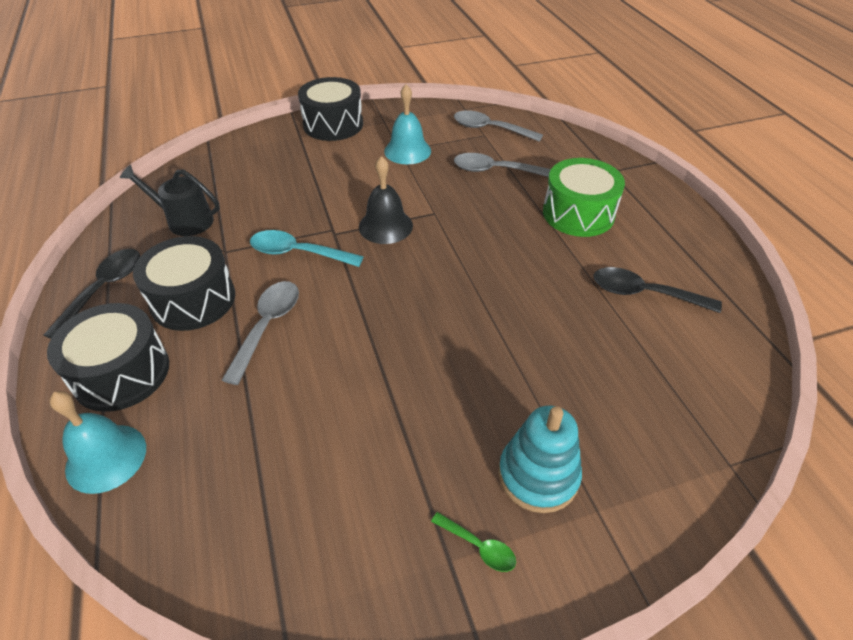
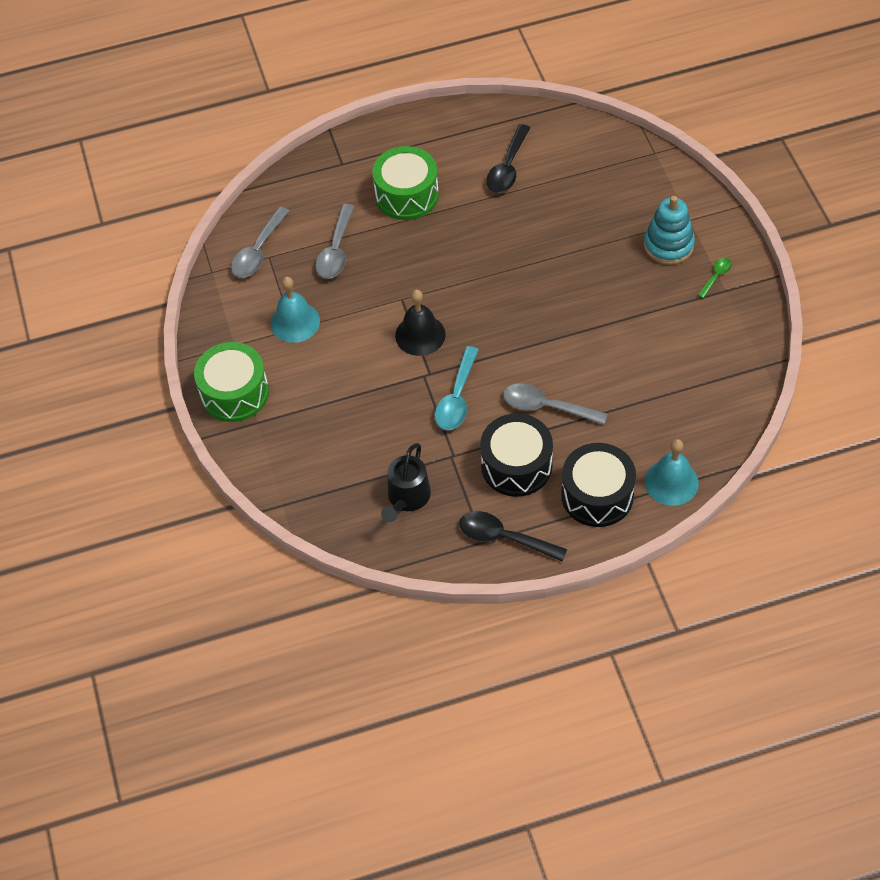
camera: 85 degrees left, 10 degrees up
black drum [298,77,363,141] -> green drum [194,342,269,422]

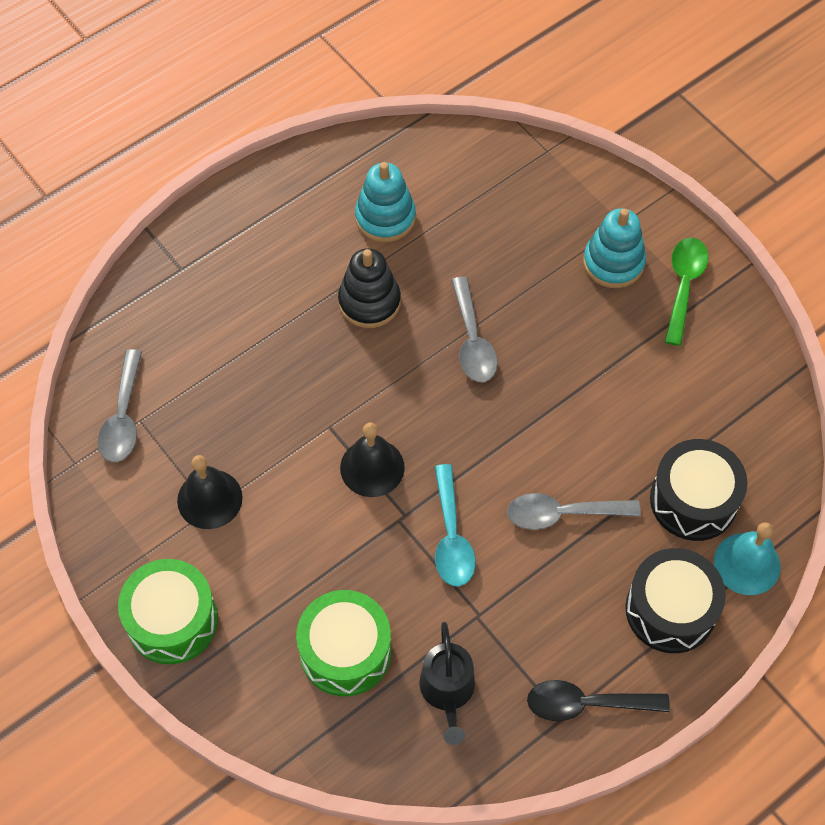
camera: 25 degrees left, 5 degrees up
turquoise bell [271,277,320,343] -> black bell [177,455,243,529]
grey spoon [315,204,355,279] -> grey spoon moved to [451,277,498,382]
green drum [372,146,439,220] -> green drum moved to [296,590,391,696]
black drum [480,413,553,497] -> black drum moved to [650,439,748,541]
black spoon [486,124,530,193] -> turquoise stacking toy [355,162,416,242]
green spoon [698,258,732,298] -> green spoon [665,238,709,346], size x1.85
none -> black stacking toy [338,248,401,328]

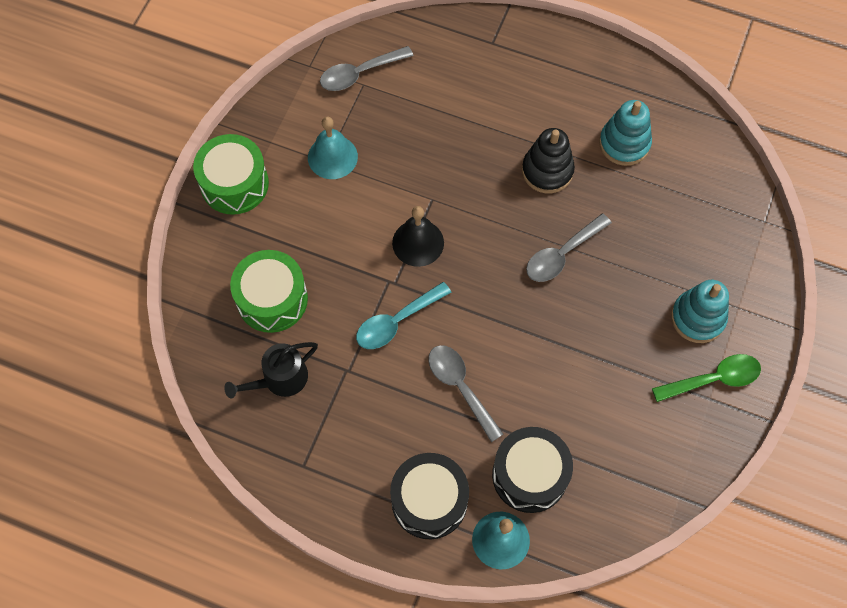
camera: 60 degrees right, 5 degrees up
black bell [177,455,243,529] -> turquoise bell [308,116,358,179]
black spoon [527,680,670,721] -> none

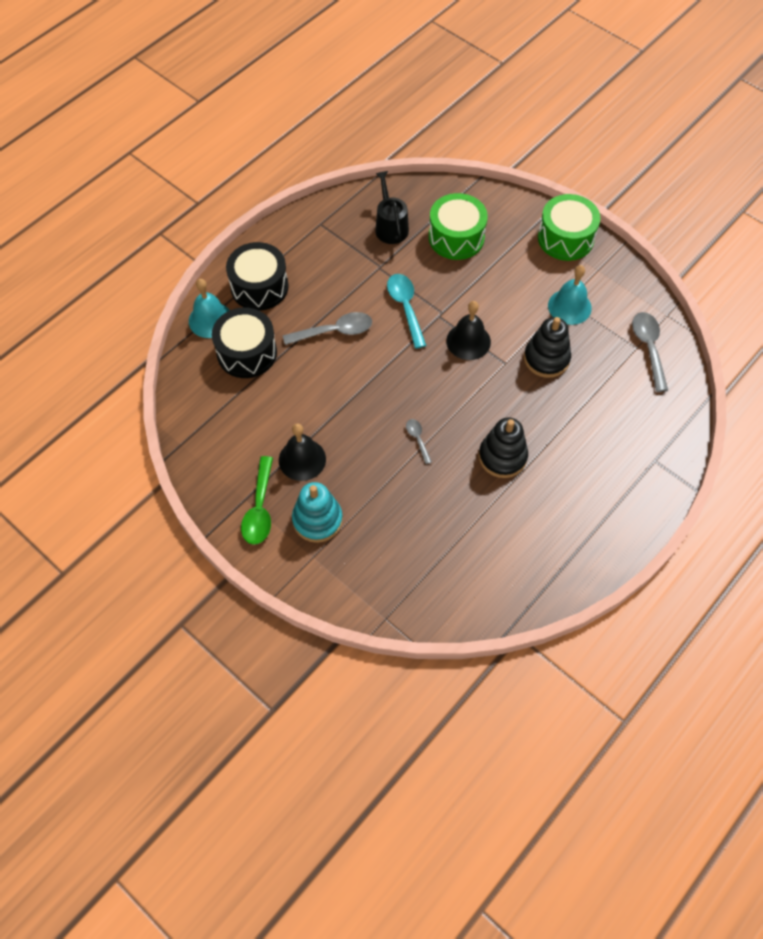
camera: 110 degrees right, 5 degrees down
grey spoon [526,214,612,282] -> grey spoon [406,419,432,464], size x0.54
turquoise stacking toy [599,100,652,166] -> none
none -> black bell [279,423,326,481]
none -> black stacking toy [524,317,571,378]

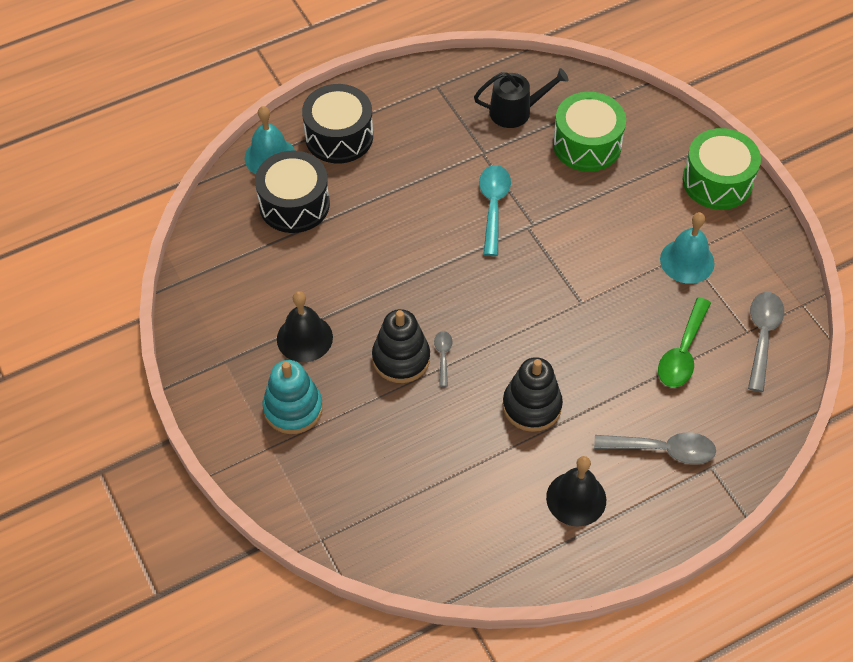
camera: 20 degrees right, 5 degrees down
green spoon [241,456,273,545] -> green spoon moved to [658,297,711,387]
grey spoon [283,312,372,345] -> grey spoon moved to [594,432,716,464]
black watering can [375,171,409,244] -> black watering can turned 75 degrees clockwise [474,68,569,128]
black bell [446,301,491,360] -> black bell moved to [546,456,606,527]
black stacking toy [524,317,571,378] -> black stacking toy moved to [372,309,430,383]

